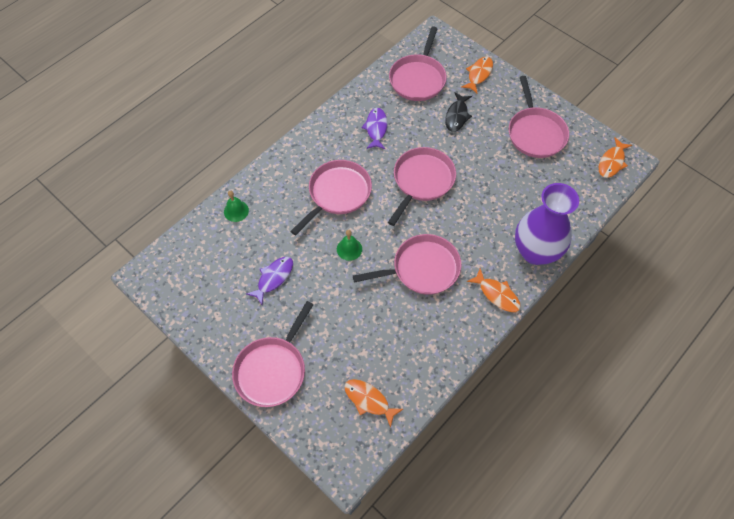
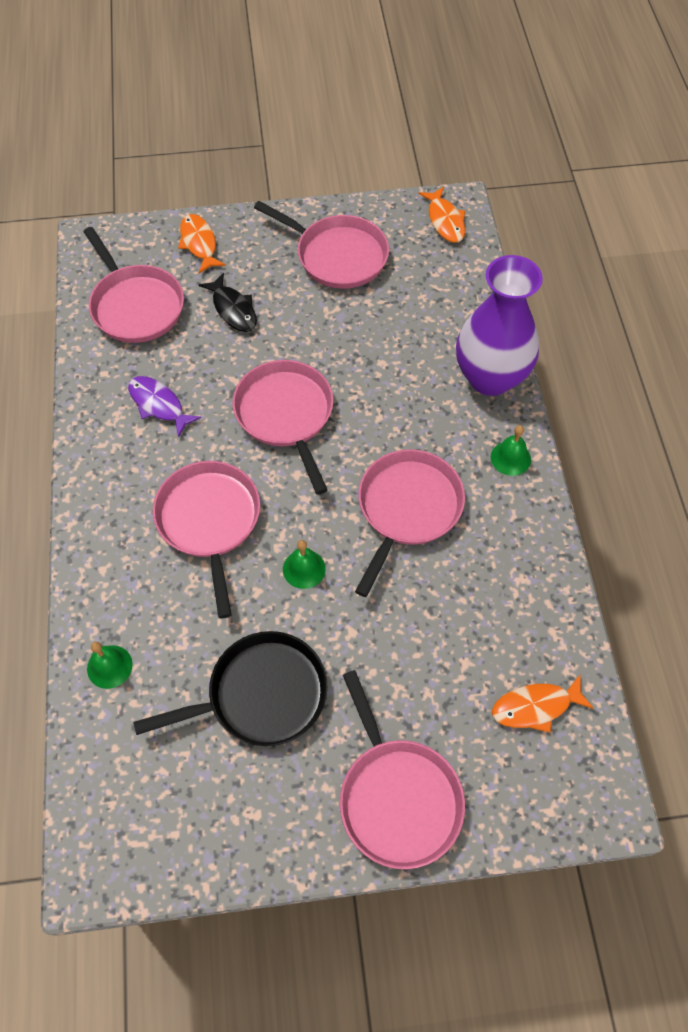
camera: 50 degrees left, 0 degrees up
purple fish [246,257,293,305] -> black pan [133,631,328,746]
orange fish [467,268,521,312] -> green bell [491,425,531,476]

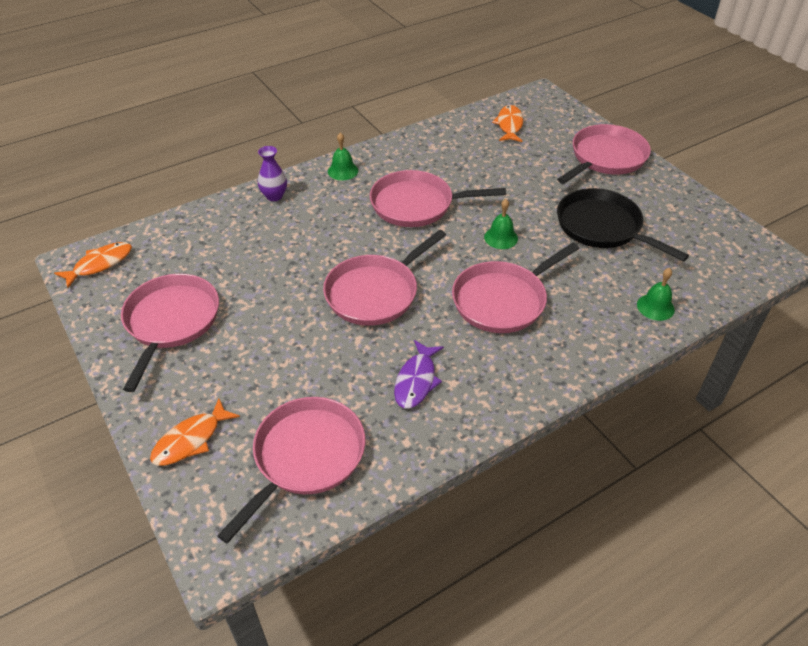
camera: 115 degrees left, 15 degrees down
black fish [199,273,257,332] -> none
purple vase [456,255,543,396] -> purple vase [258,146,287,201], size x0.44
orange fish [492,675,594,733] -> orange fish turned 135 degrees counterclockwise [492,105,523,142]

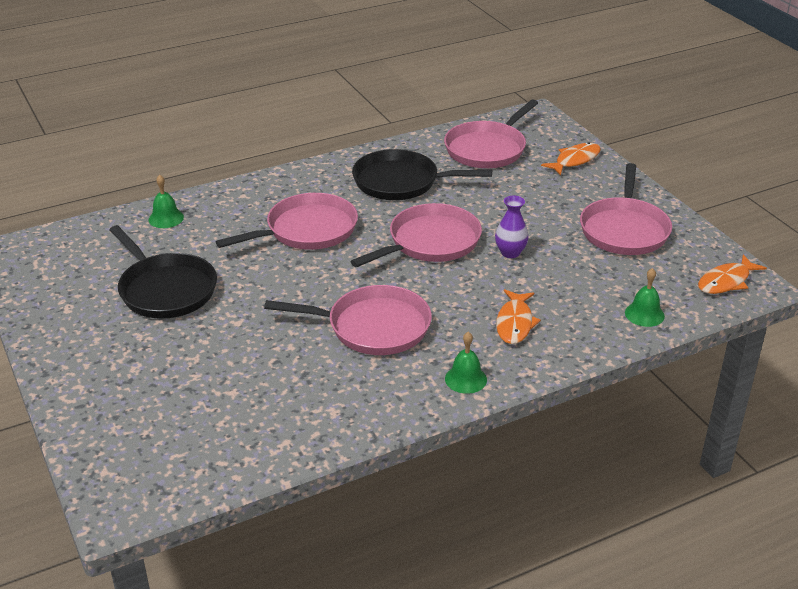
camera: 175 degrees left, 10 degrees down
purple vase [258,146,287,201] -> purple vase moved to [495,196,529,258]
purple fish [394,340,444,409] -> black pan [352,149,492,200]
green bell [484,199,518,249] -> green bell moved to [625,268,665,327]
orange fish [492,105,523,142] -> orange fish moved to [496,289,541,344]
pink pan [557,124,651,184] -> none

